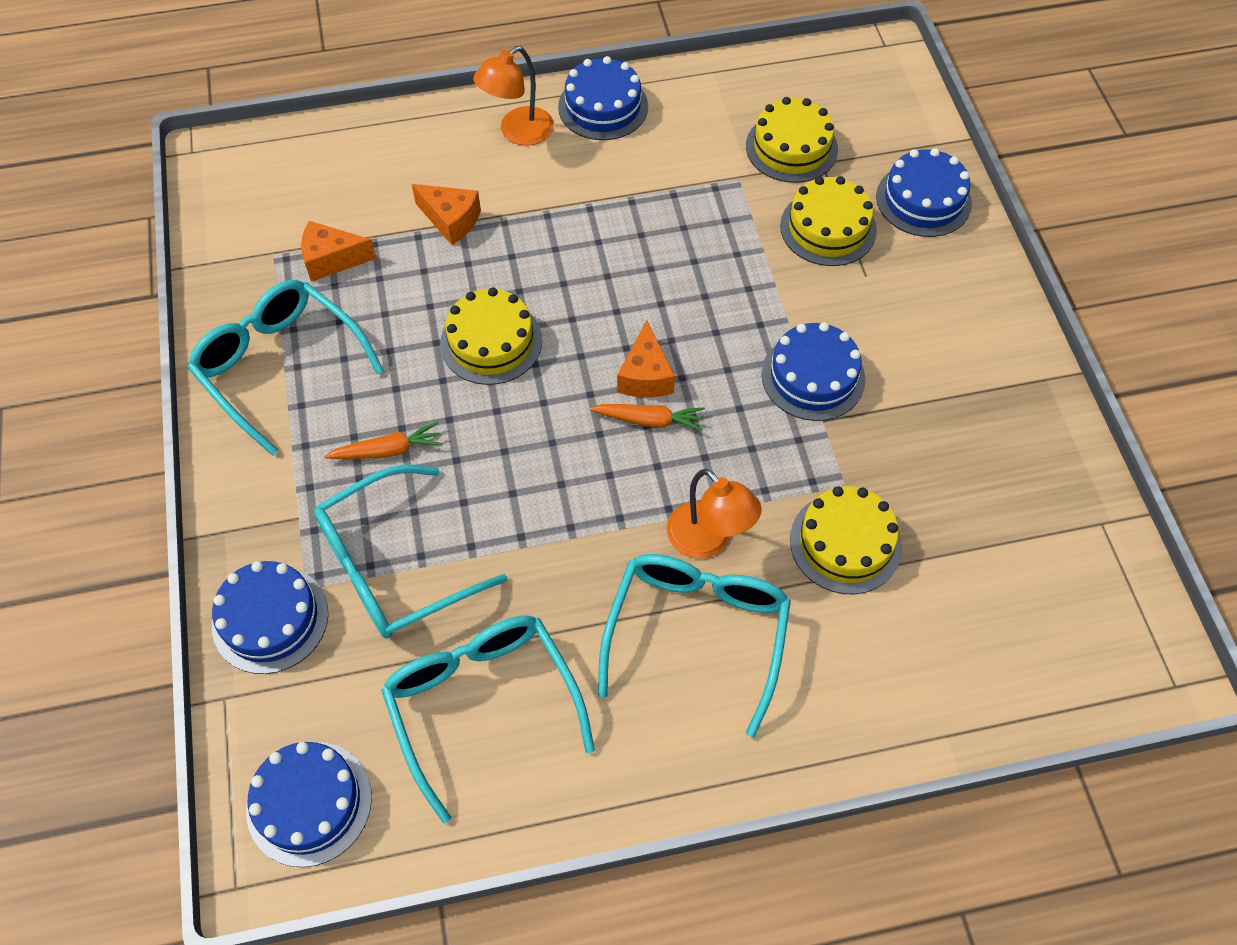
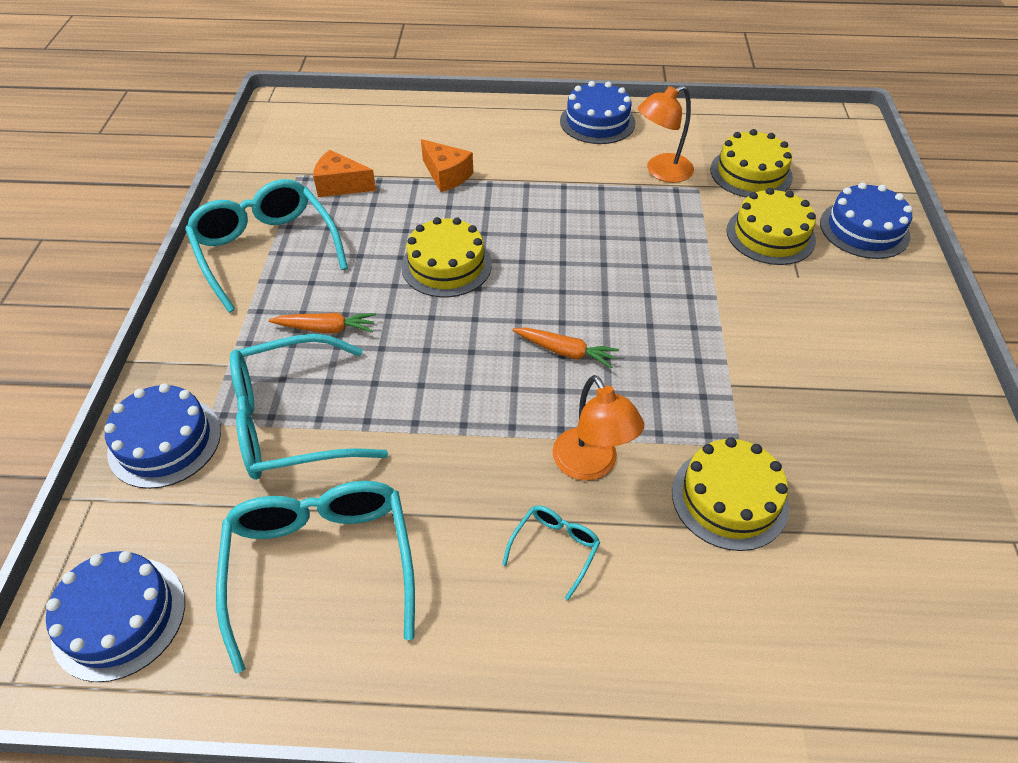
camera: 15 degrees right, 10 degrees down
orange lamp [473,46,554,146] -> orange lamp moved to [638,85,694,183]
turquoise glasses [598,554,791,737] -> turquoise glasses [502,506,600,600], size x0.46
orange cheese [617,320,675,398] -> none
blue cake [762,322,865,421] -> none

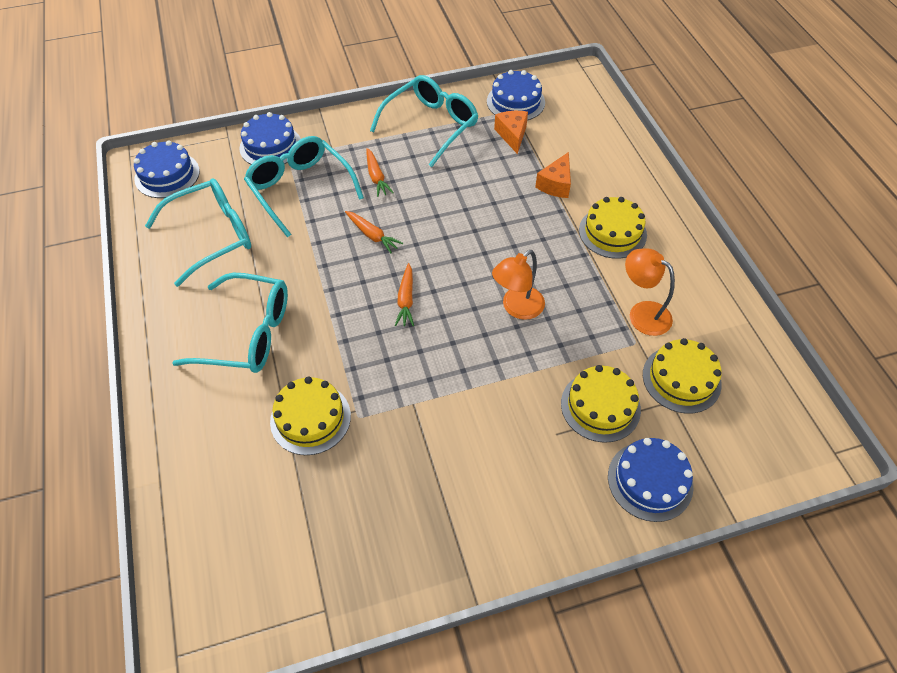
camera: 70 degrees right, 5 degrees up
yellow cake [401,217,492,297] -> yellow cake moved to [579,197,647,259]
turquoise glasses [502,506,600,600] -> turquoise glasses [172,273,288,373], size x2.20
orange lamp [553,375,644,480] -> orange lamp moved to [492,250,545,320]
blue cake [560,81,635,144] -> blue cake moved to [487,70,545,120]
none -> orange carrot [345,211,403,253]

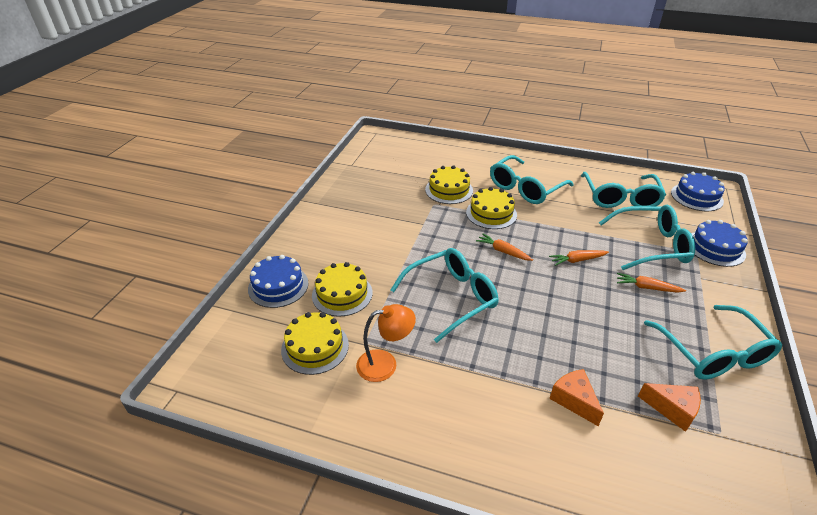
camera: 125 degrees right, 15 degrees down
blue cake [487,70,545,120] -> none
orange lamp [492,250,545,320] -> turquoise glasses [390,248,499,343]
yellow cake [579,197,647,259] -> yellow cake moved to [466,187,517,229]

